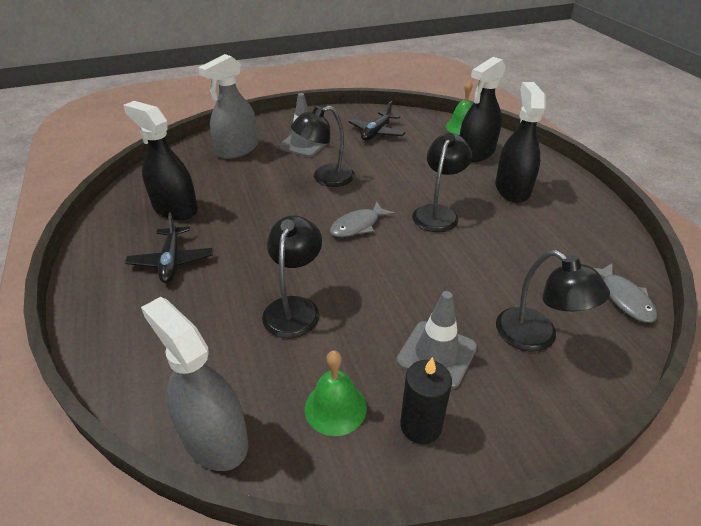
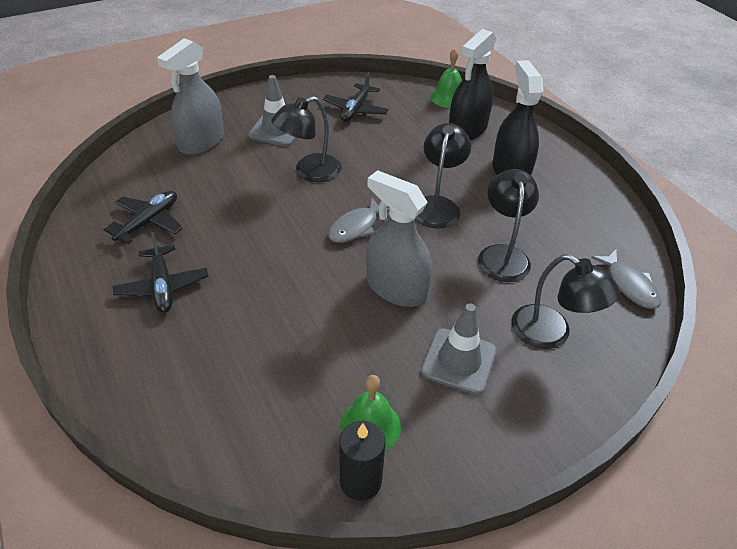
camera: 10 degrees left, 5 degrees up
black spray bottle [123,101,198,220] -> black plane [104,191,183,244]
grey spray bottle [141,297,248,471] -> grey spray bottle moved to [366,170,432,307]
black lamp [262,215,322,338] -> black lamp moved to [478,169,539,282]
black candle [400,357,452,444] -> black candle moved to [339,421,385,501]

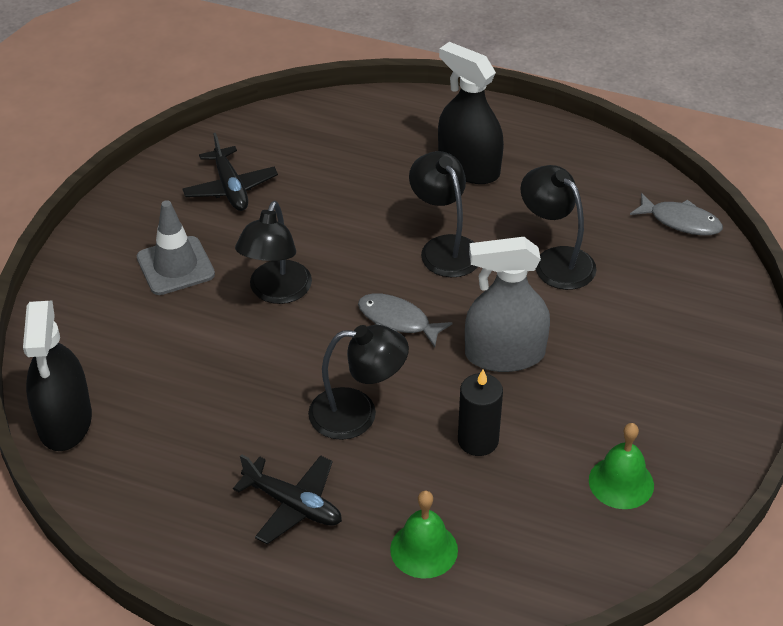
camera: 40 degrees left, 0 degrees up
black plane [104,191,183,244] -> none
grey spray bottle [157,38,224,155] -> none
grey fish [328,198,390,243] -> grey fish turned 120 degrees clockwise [358,293,453,347]
black candle [339,421,385,501] -> black candle moved to [458,369,503,456]
grey traffic cone [421,303,497,395] -> none
green bell [430,48,462,108] -> green bell moved to [390,491,458,579]
black spray bottle [449,29,496,140] -> black spray bottle moved to [23,301,92,451]
black lamp [511,254,620,349] -> black lamp moved to [308,325,409,440]

